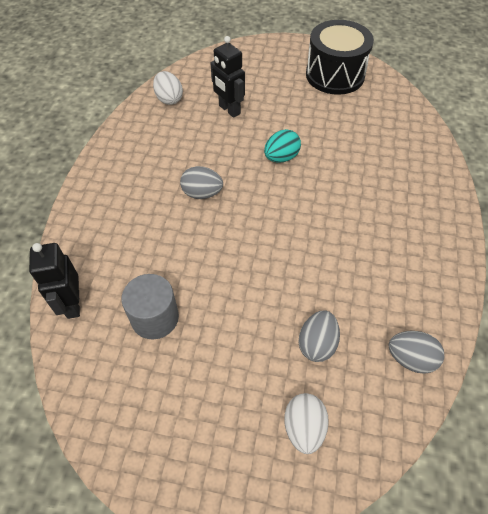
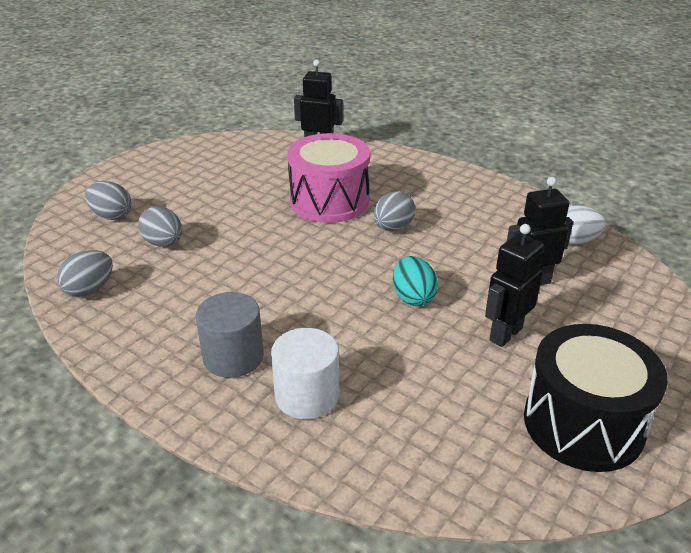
camera: 115 degrees right, 20 degrees down
grey cylinder [121,274,179,339] -> grey cylinder moved to [196,292,264,378]
white egg [284,393,329,454] -> grey egg [85,181,131,220]
none -> white cylinder [271,328,339,419]
none -> pink drum [287,133,370,223]
none -> black robot [485,224,544,347]

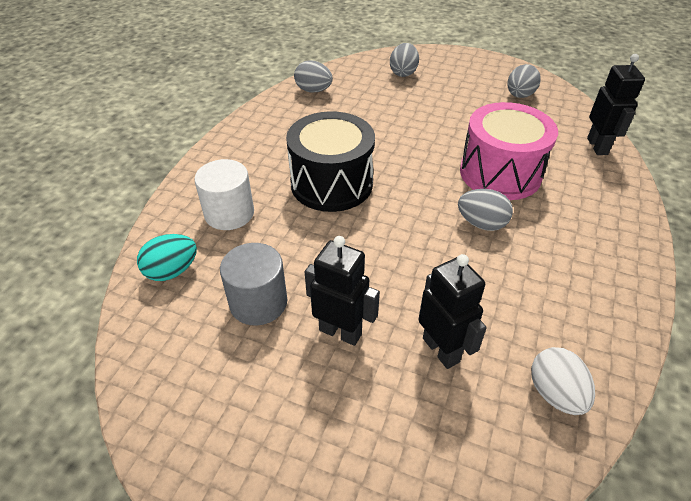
camera: 75 degrees right, 10 degrees up
grey egg [138,206,182,247] -> grey egg moved to [507,64,541,98]
grey cylinder [196,292,264,378] -> grey cylinder moved to [220,243,287,326]
turquoise egg [393,256,438,306] -> turquoise egg moved to [137,234,197,281]
black drum [524,324,668,472] -> black drum moved to [286,111,375,212]

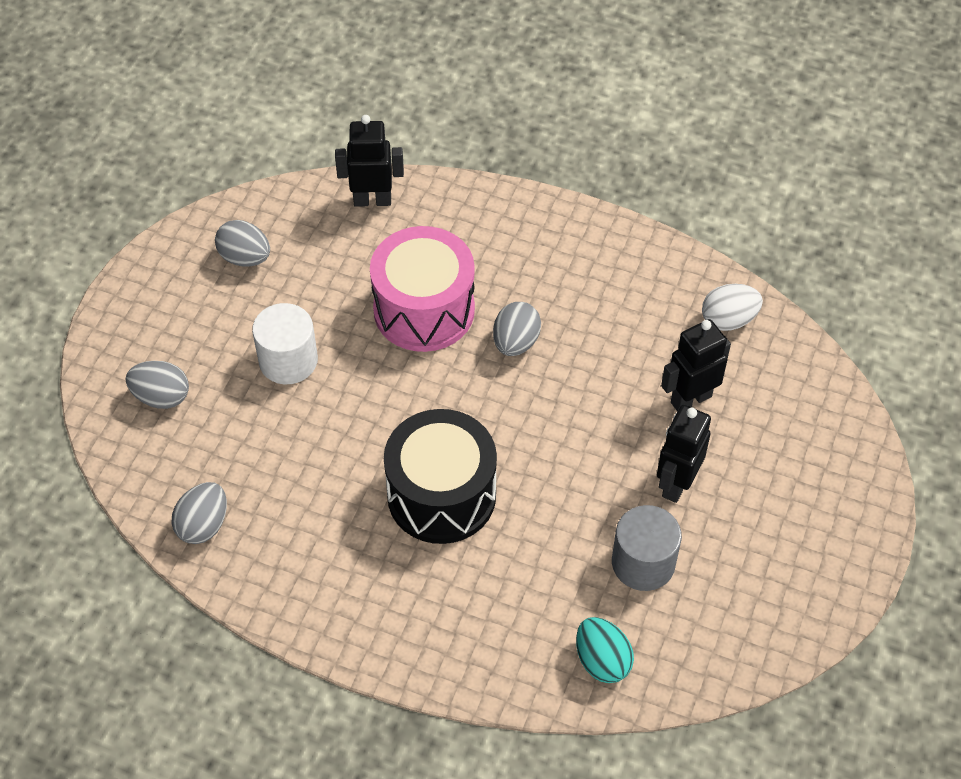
camera: 90 degrees left, 10 degrees up
white cylinder [195,159,254,230] -> white cylinder moved to [252,303,318,384]

